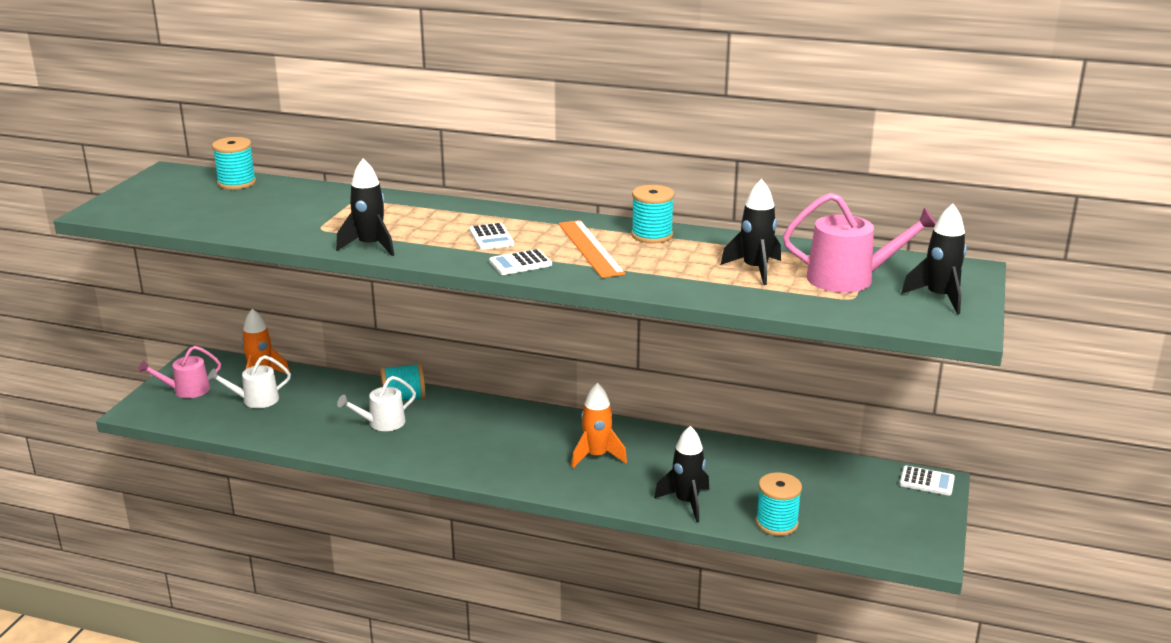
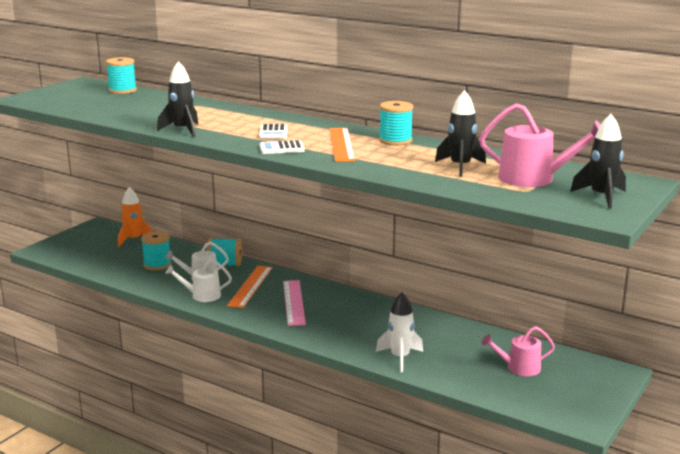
camera: 15 degrees right, 5 degrees down
pink watering can [138,346,221,398] -> pink watering can moved to [482,326,555,376]
white watering can [208,355,291,408] -> white watering can moved to [165,259,232,302]
orange rocket [572,383,627,468] -> none
black rocket [654,426,709,522] -> white rocket [376,292,423,372]
turquoise spool [756,472,802,536] -> turquoise spool moved to [141,231,172,270]
white calculator [899,465,955,496] -> none
none -> orange ruler [227,266,273,308]
none -> pink ruler [283,280,306,326]

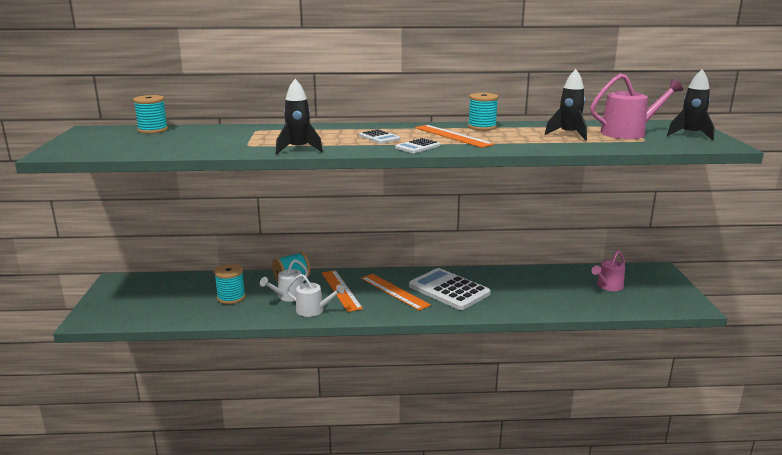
camera: 35 degrees left, 0 degrees up
orange rocket [118,187,153,247] -> none
white watering can [165,259,232,302] -> white watering can turned 120 degrees counterclockwise [286,274,345,317]
pink ruler [283,280,306,326] -> orange ruler [361,274,431,311]
white rocket [376,292,423,372] -> none
none -> white calculator [409,268,491,310]

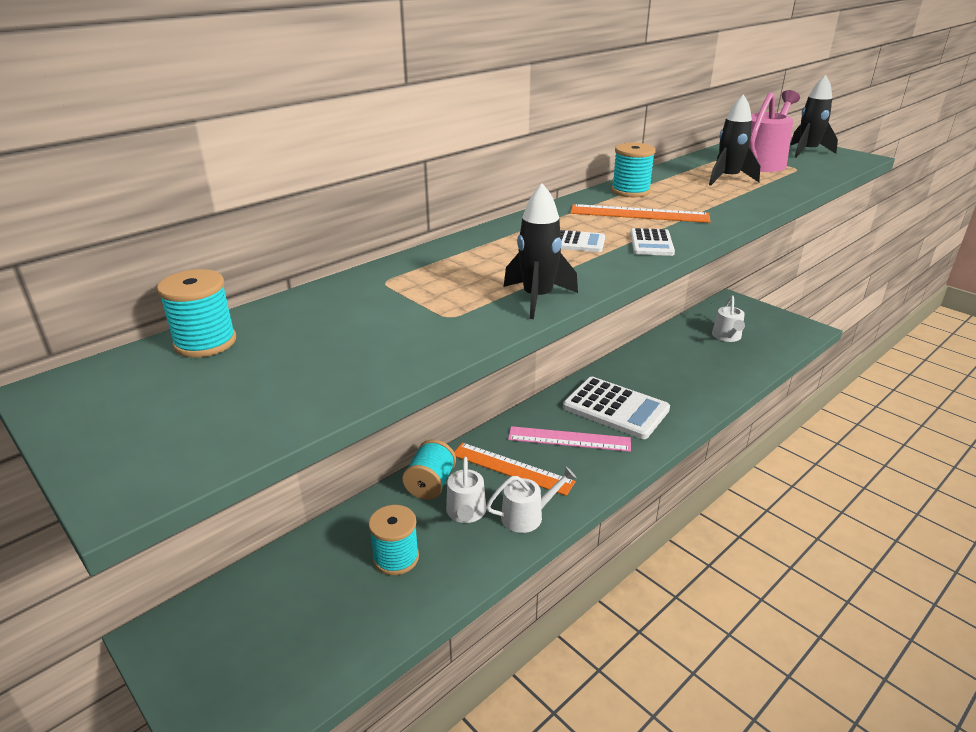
camera: 40 degrees left, 10 degrees up
orange ruler [361,274,431,311] -> pink ruler [508,426,631,452]
white calculator [409,268,491,310] -> white calculator turned 150 degrees counterclockwise [563,377,670,439]
pink watering can [591,251,625,291] -> white watering can [712,296,745,342]

